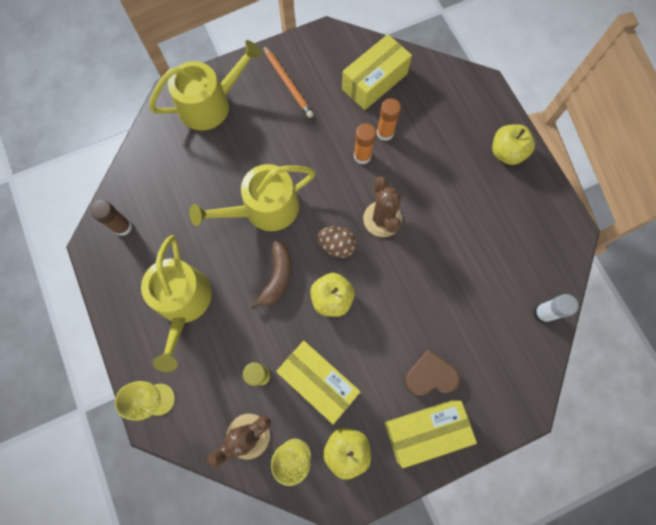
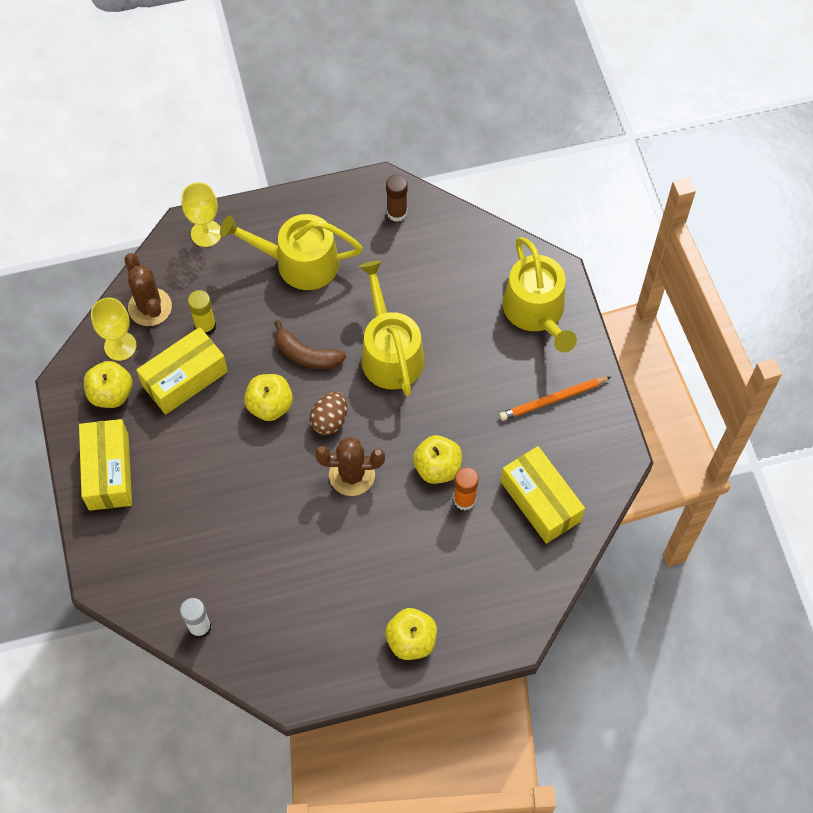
camera: 100 degrees right, 10 degrees down
orange glue stick [354,123,376,164] -> yellow apple [413,435,462,484]
brown heart [405,350,460,396] -> none

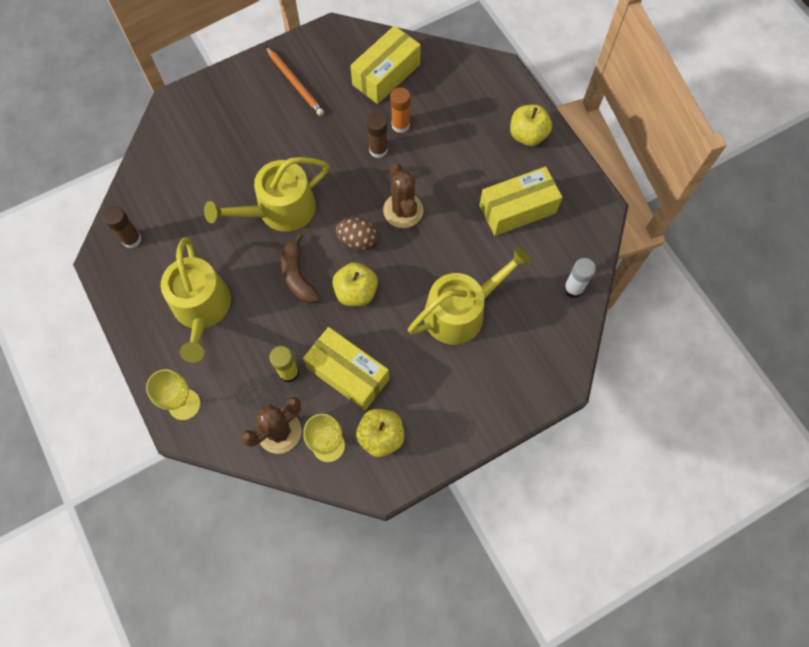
camera: 105 degrees left, 5 degrees up
yellow box [79,419,132,511] -> yellow box moved to [479,167,563,236]
brown banana [274,320,346,369] -> brown banana turned 150 degrees clockwise [281,234,320,304]
yellow apple [413,435,462,484] -> brown glue stick [367,113,388,158]
yellow watering can [503,237,577,353] -> yellow watering can moved to [408,247,531,345]

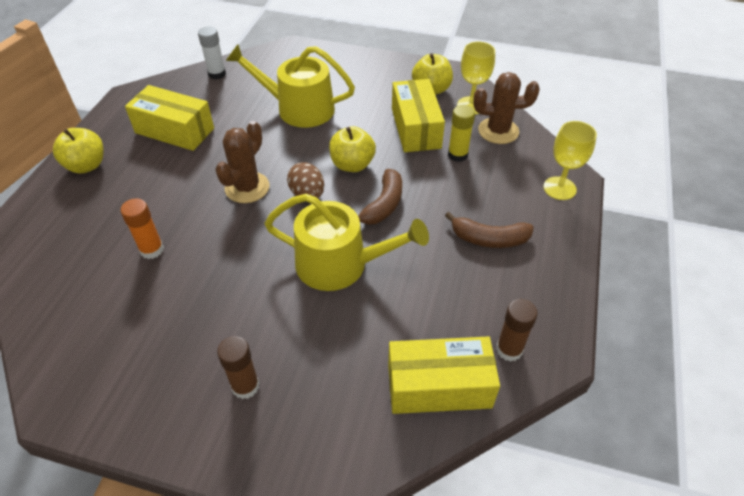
camera: 135 degrees left, 20 degrees down
yellow watering can [161,237,231,363] -> brown banana [445,212,533,248]
orange pencil [265,46,324,116] -> none
yellow box [350,26,421,104] -> yellow box moved to [388,336,500,414]
brown glue stick [367,113,388,158] -> brown glue stick moved to [217,336,259,399]

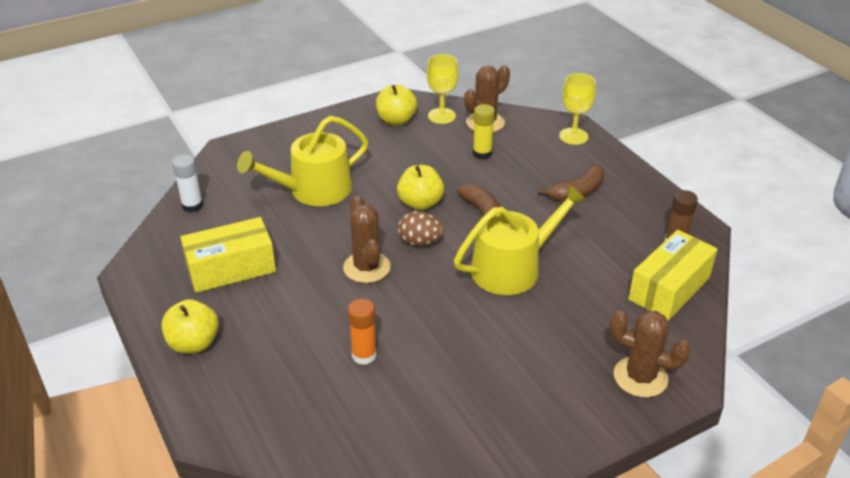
camera: 45 degrees left, 10 degrees down
brown glue stick [217,336,259,399] -> none
yellow box [392,79,445,152] -> none
none -> brown cactus [610,311,691,397]

